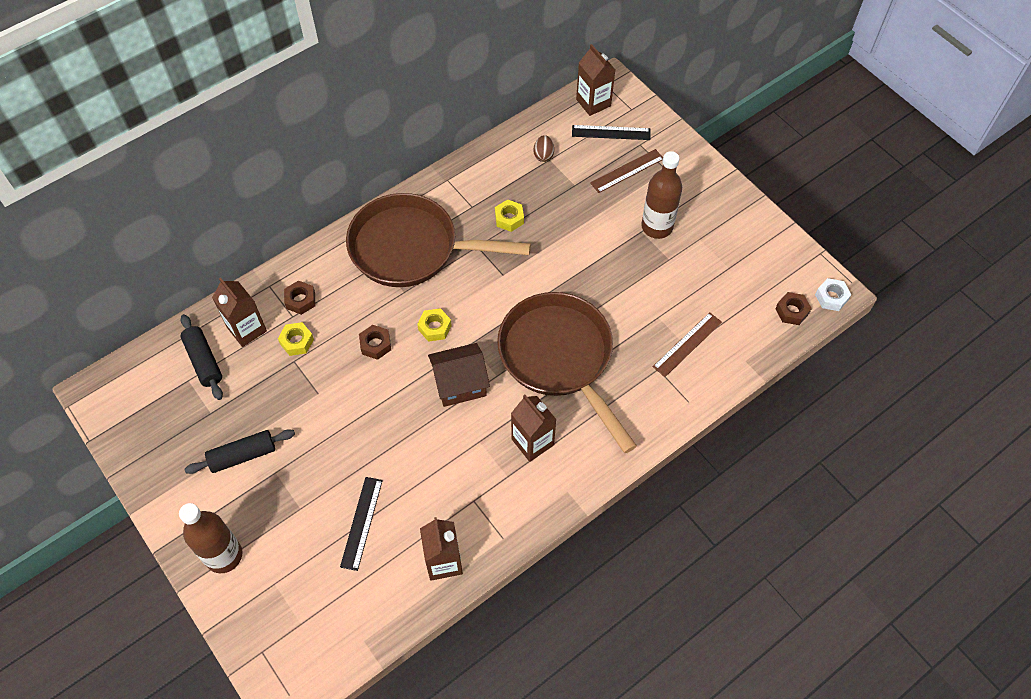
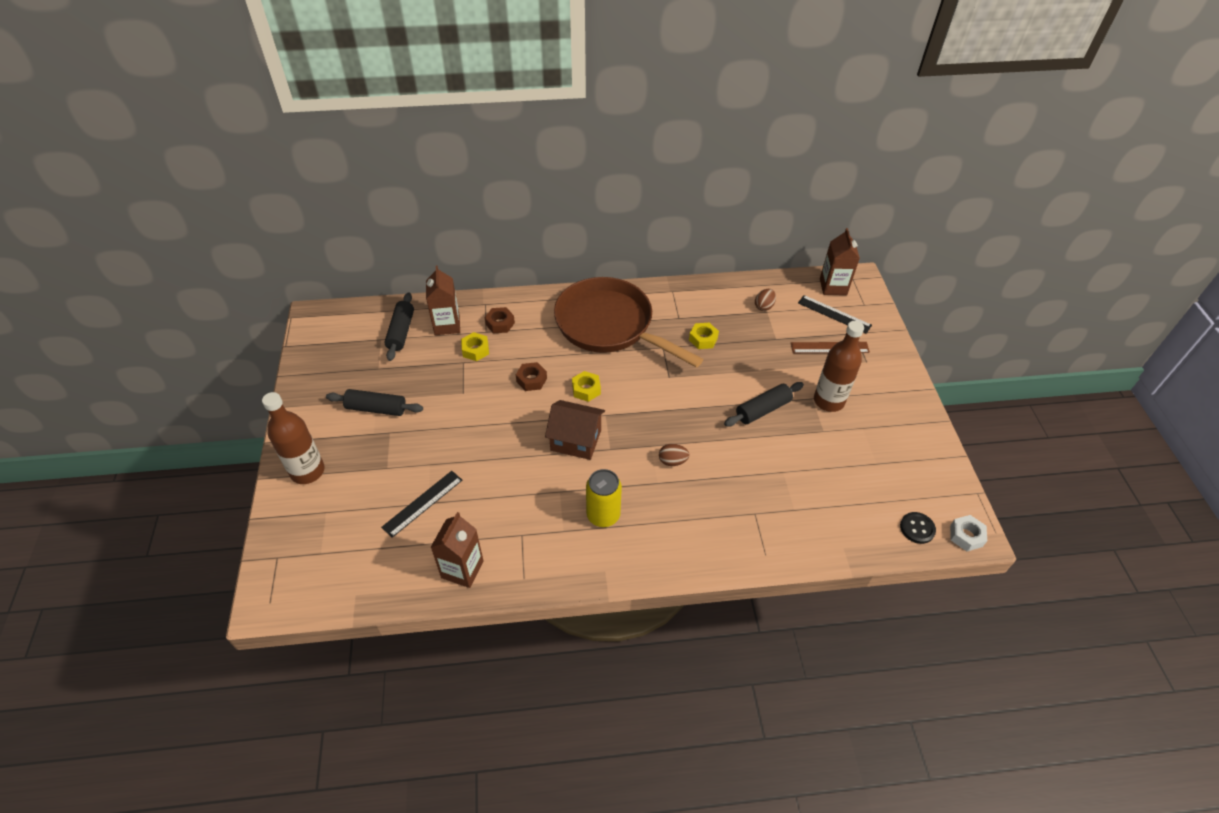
camera: 30 degrees right, 10 degrees down
brown pan [497,292,637,453] -> brown egg [659,444,690,466]
brown carton [511,394,557,462] -> yellow can [586,469,622,527]
brown ruler [653,312,722,377] -> none
brown nut [775,292,812,325] -> black button [900,512,936,544]
none -> black rolling pin [724,382,804,426]

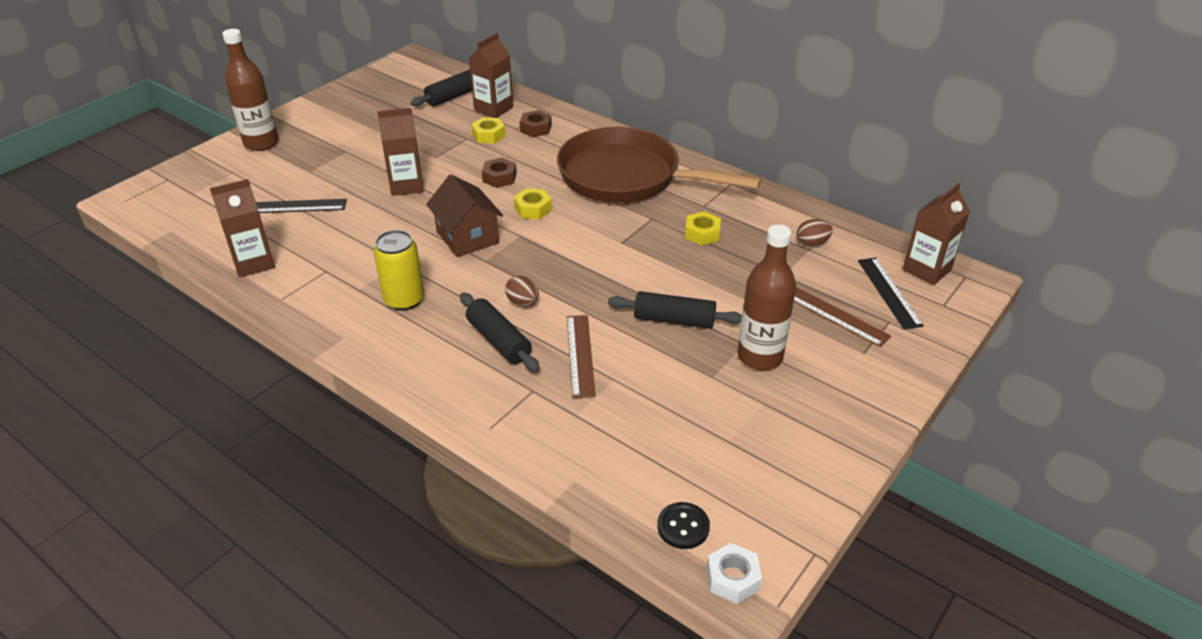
camera: 45 degrees right, 10 degrees down
black rolling pin [326,389,423,416] -> black rolling pin moved to [460,293,540,372]
brown pan [554,277,704,368] -> brown pan turned 60 degrees counterclockwise [557,127,762,203]
none -> brown carton [377,108,424,196]
none -> brown ruler [567,315,596,398]

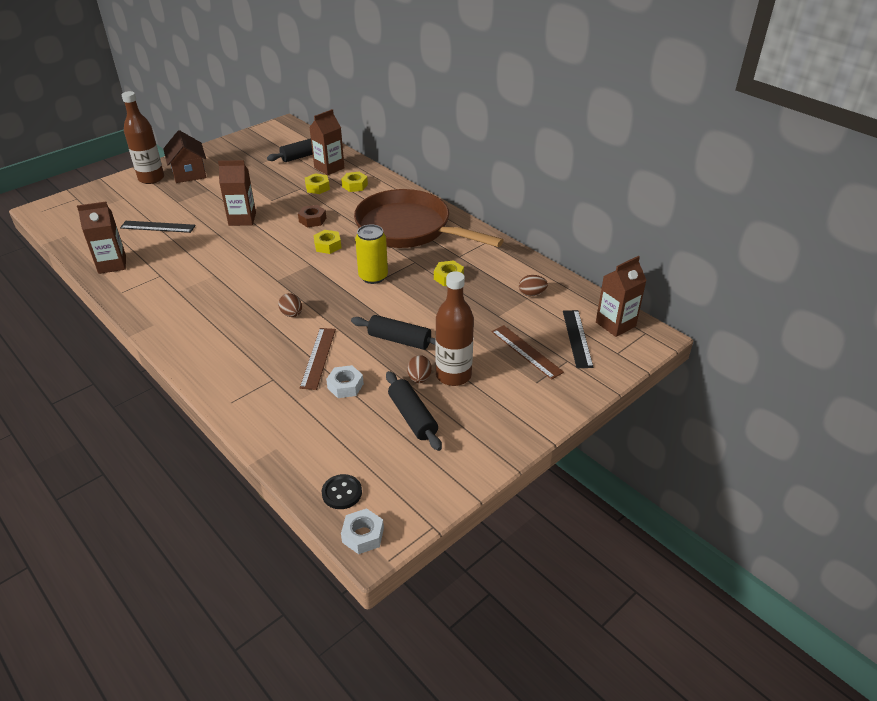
camera: 10 degrees right, 0 degrees up
yellow can [373,230,424,311] -> yellow can moved to [355,224,388,284]
brown house [426,174,503,257] -> brown house moved to [163,130,206,183]
black rolling pin [460,293,540,372] -> black rolling pin moved to [386,371,442,451]
brown nut [519,110,552,137] -> yellow nut [341,172,368,192]
none -> white nut [326,365,364,398]
none -> brown egg [407,355,432,383]

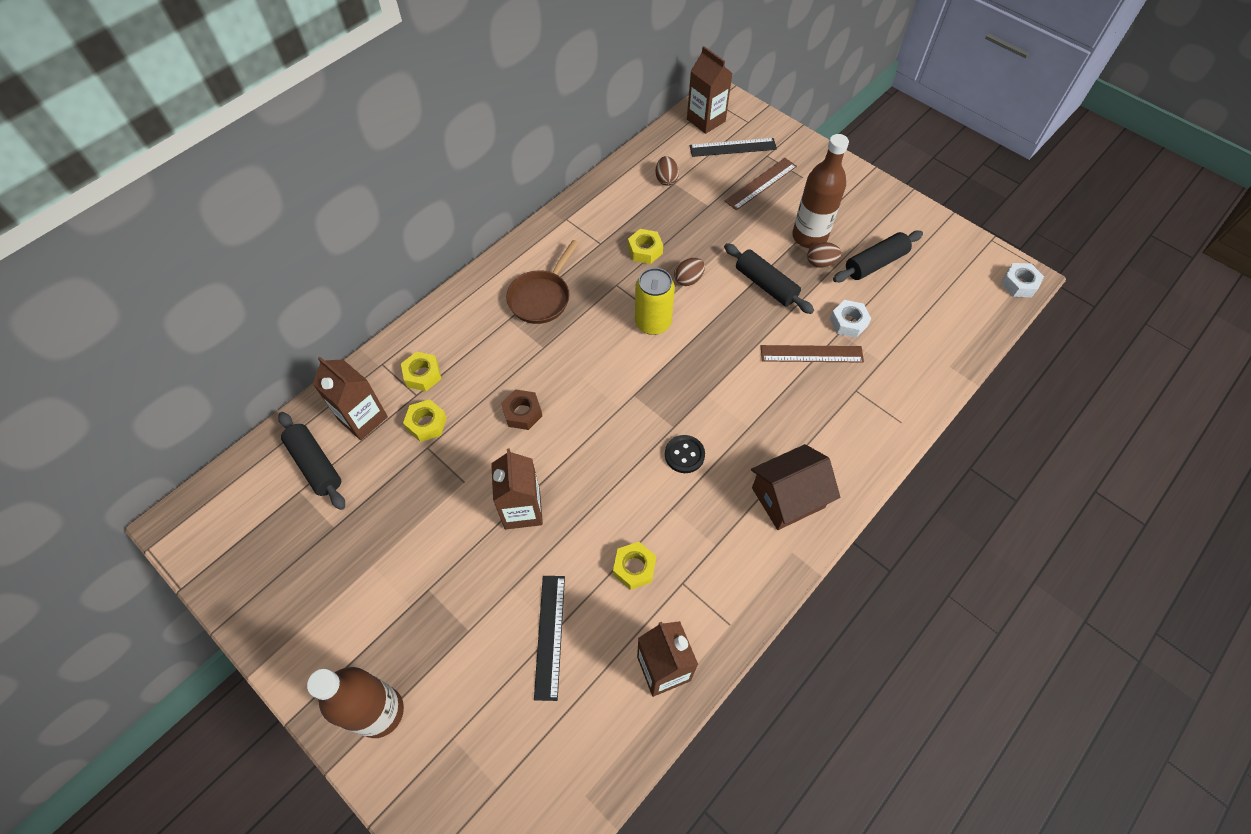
camera: 95 degrees left, 20 degrees up
brown house [163,130,206,183] -> brown house moved to [751,444,840,530]
brown egg [278,293,302,317] -> brown egg moved to [674,258,705,286]
yellow nut [314,230,341,254] -> yellow nut moved to [613,542,656,590]
black button [322,474,362,509] -> black button moved to [665,435,705,473]
black rolling pin [351,315,435,350] -> black rolling pin turned 60 degrees counterclockwise [724,243,814,314]
brown pan [354,189,504,248] -> brown pan [506,240,579,324], size x0.50

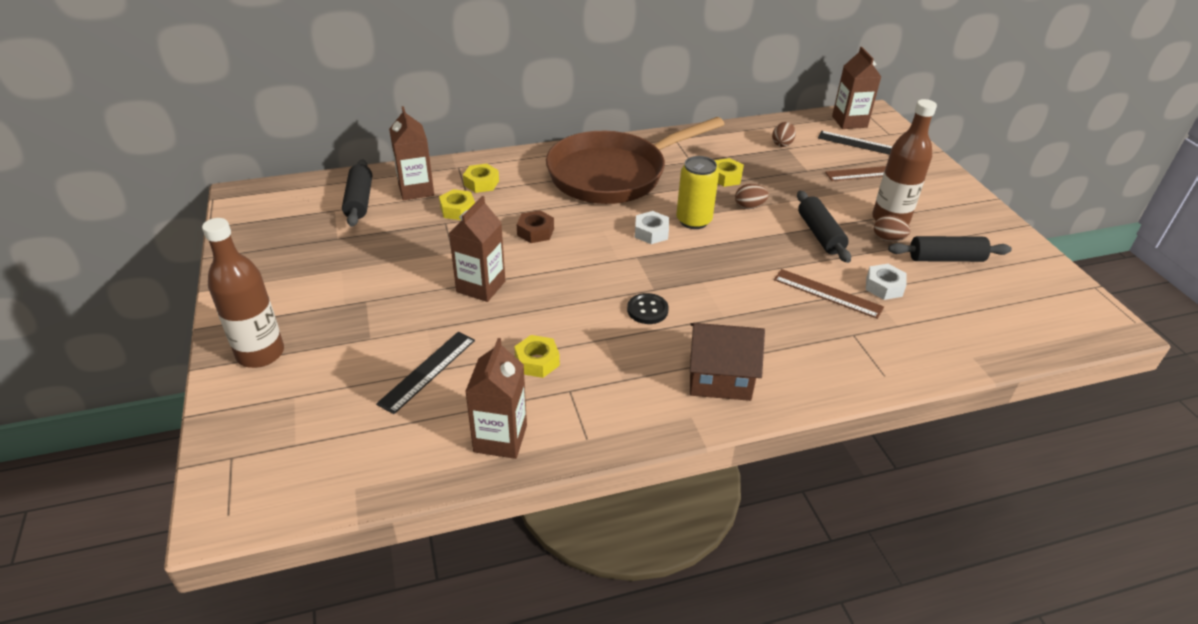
camera: 30 degrees right, 20 degrees down
brown pan [506,240,579,324] -> brown pan [546,117,724,204], size x2.01
white nut [1001,263,1044,297] -> white nut moved to [635,211,669,244]

